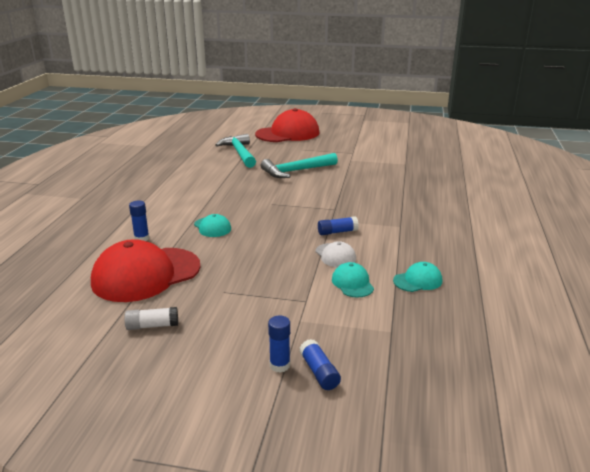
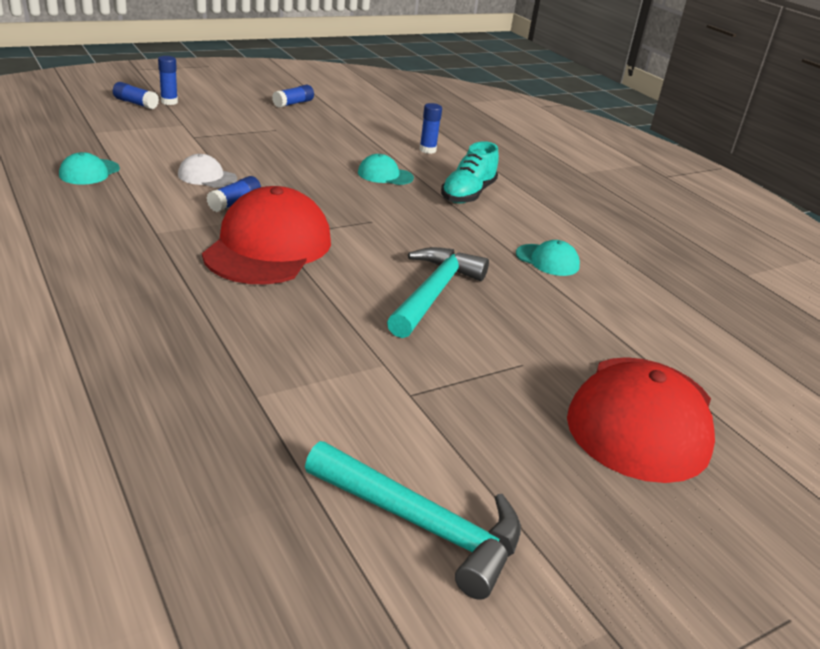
camera: 135 degrees right, 5 degrees up
red cap [91,239,201,302] -> red cap moved to [202,186,331,284]
white glue stick [124,307,178,330] -> blue glue stick [272,85,314,108]
turquoise hammer [215,134,256,168] -> turquoise hammer moved to [305,441,521,600]
turquoise cap [332,262,374,298] -> turquoise cap moved to [516,240,580,276]
none -> turquoise shoe [441,141,499,204]

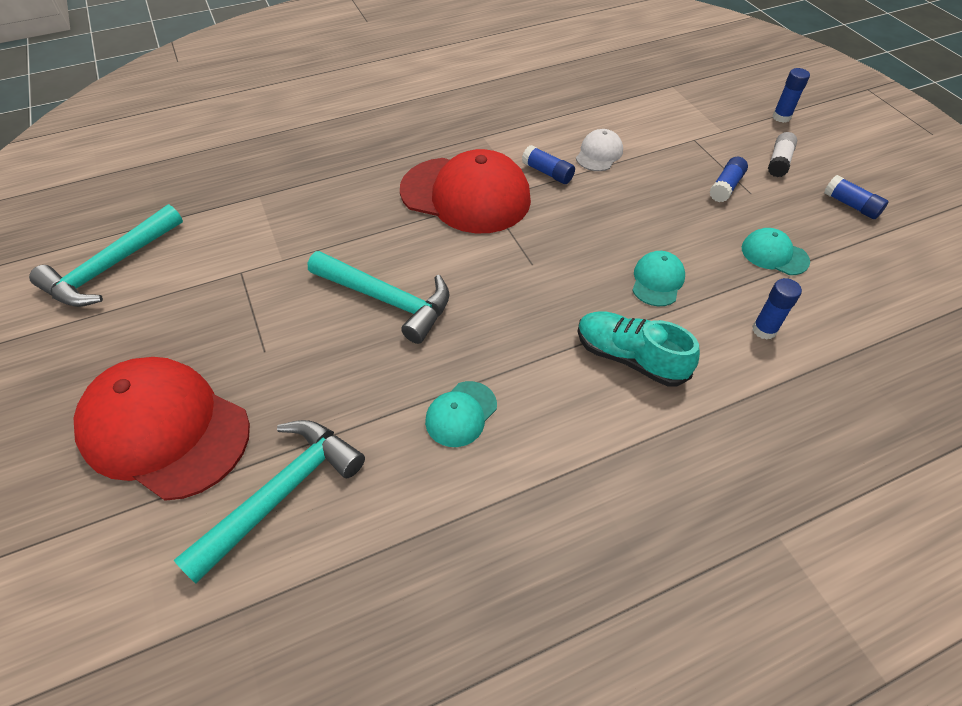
camera: 100 degrees right, 20 degrees up
turquoise cap [59,152,120,185] -> turquoise cap moved to [742,228,810,275]
blue glue stick [113,82,159,109] -> blue glue stick moved to [709,157,748,202]
none -> turquoise hammer [174,420,365,584]
none -> white glue stick [768,132,797,177]

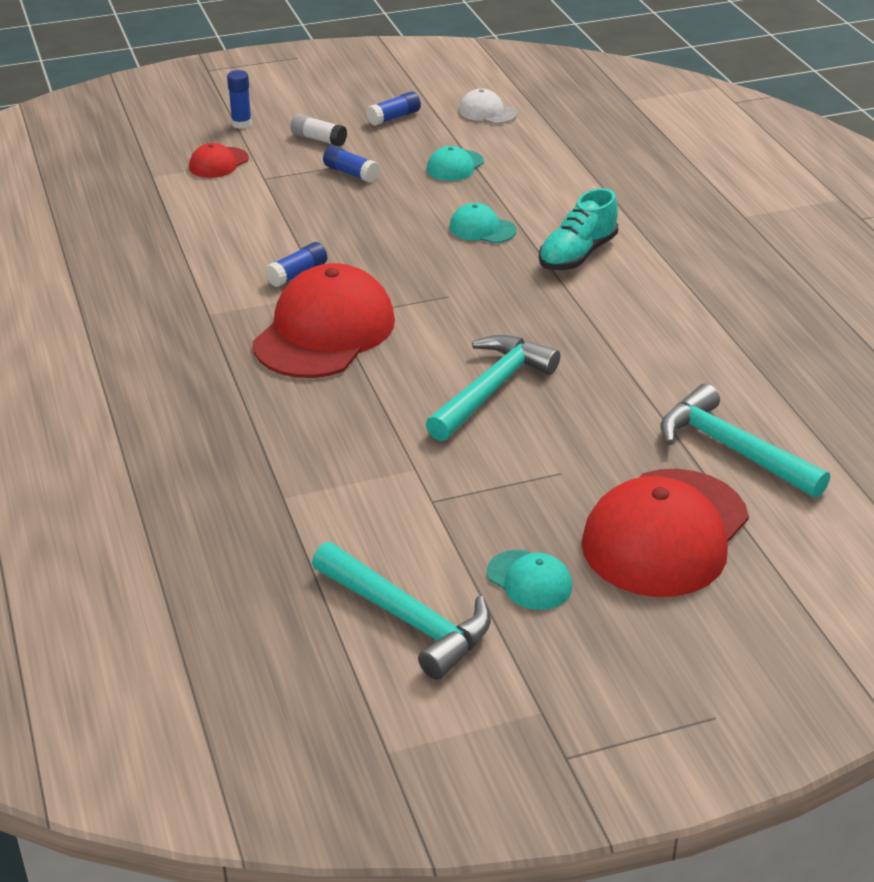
camera: 85 degrees left, 15 degrees down
turquoise cap [425,381,497,447] -> turquoise cap moved to [487,550,572,610]
white cap [576,129,623,171] -> white cap moved to [459,88,517,124]
blue glue stick [752,278,802,340] -> none
none -> red cap [189,143,249,178]

